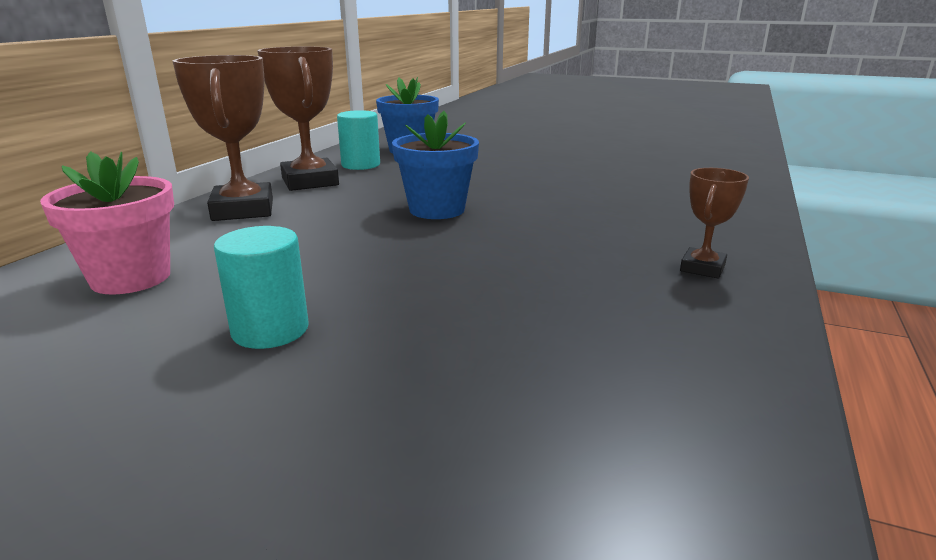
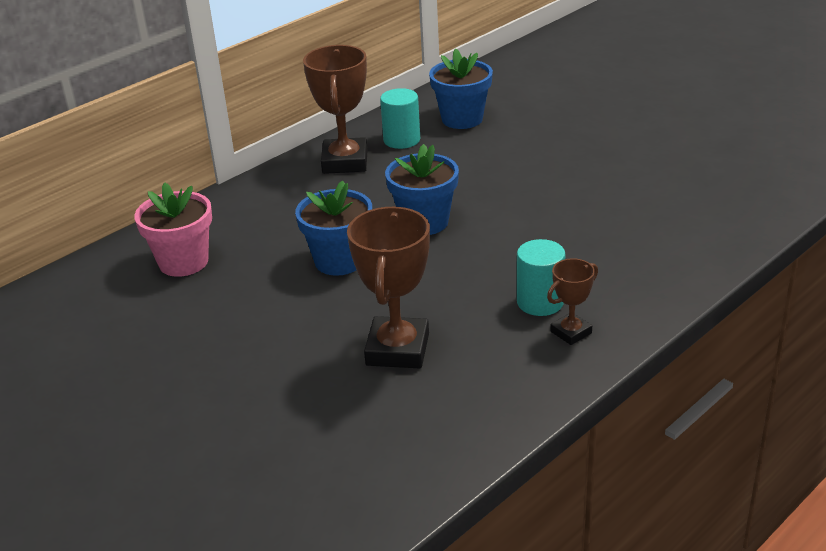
camera: 25 degrees right, 10 degrees up
brown trophy [173,55,273,221] -> brown trophy moved to [347,207,430,368]
turquoise cylinder [214,226,309,349] -> turquoise cylinder moved to [517,239,565,316]
none -> blue flower pot [295,180,372,276]

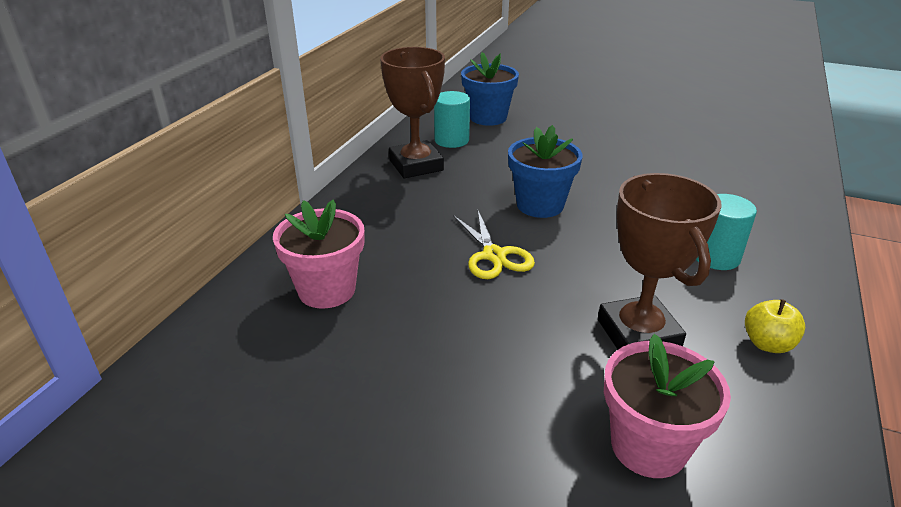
camera: 25 degrees left, 0 degrees up
blue flower pot [295,180,372,276] -> yellow scissors [453,211,535,279]
brown trophy [547,258,598,345] -> none
none -> pink flower pot [604,334,731,478]
none -> yellow apple [745,299,805,353]

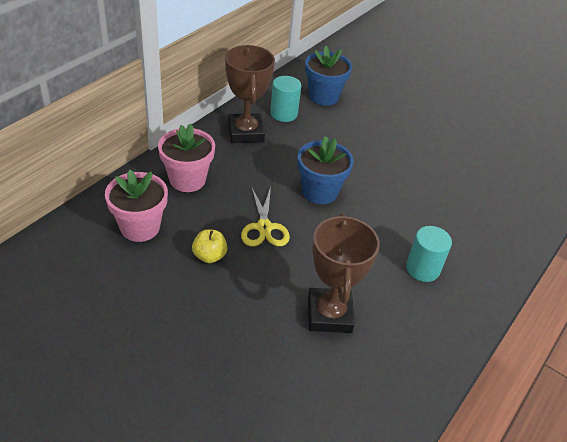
camera: 10 degrees right, 10 degrees up
pink flower pot [604,334,731,478] -> pink flower pot moved to [158,123,215,192]
yellow apple [745,299,805,353] -> yellow apple moved to [192,229,227,263]

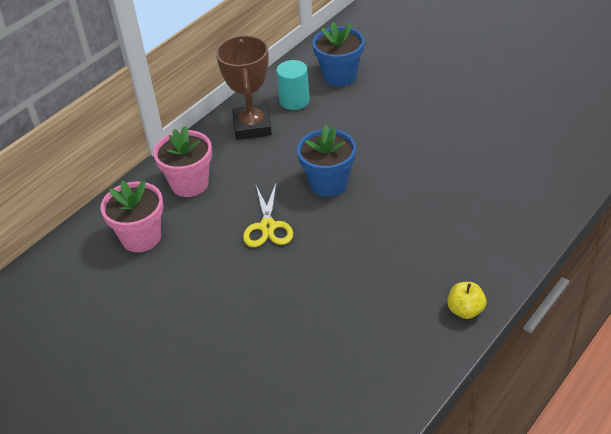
camera: 10 degrees right, 0 degrees up
yellow apple [192,229,227,263] -> yellow apple moved to [447,282,486,319]
brown trophy [308,213,380,333] -> none
turquoise cylinder [406,226,452,282] -> none

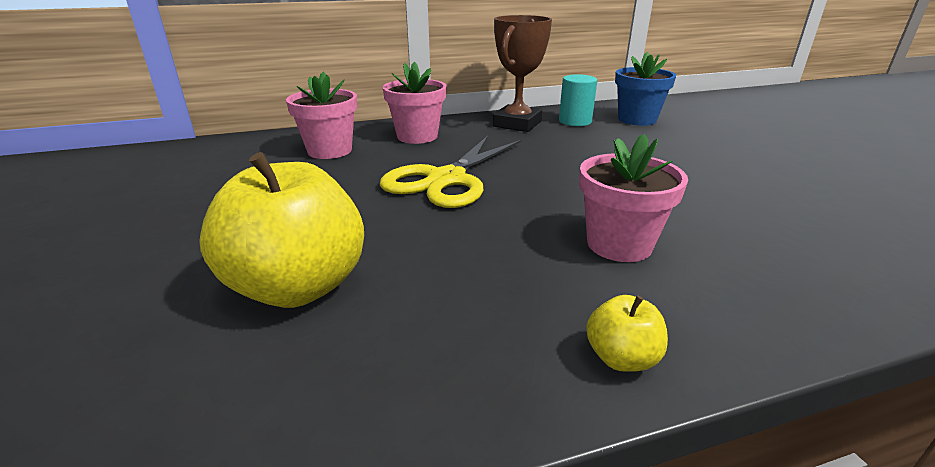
camera: 30 degrees right, 15 degrees down
yellow scissors [243,183,293,247] -> yellow scissors [380,136,522,208], size x1.66
blue flower pot [297,125,356,197] -> none
none -> yellow apple [199,152,364,308]
none -> pink flower pot [579,134,688,262]

